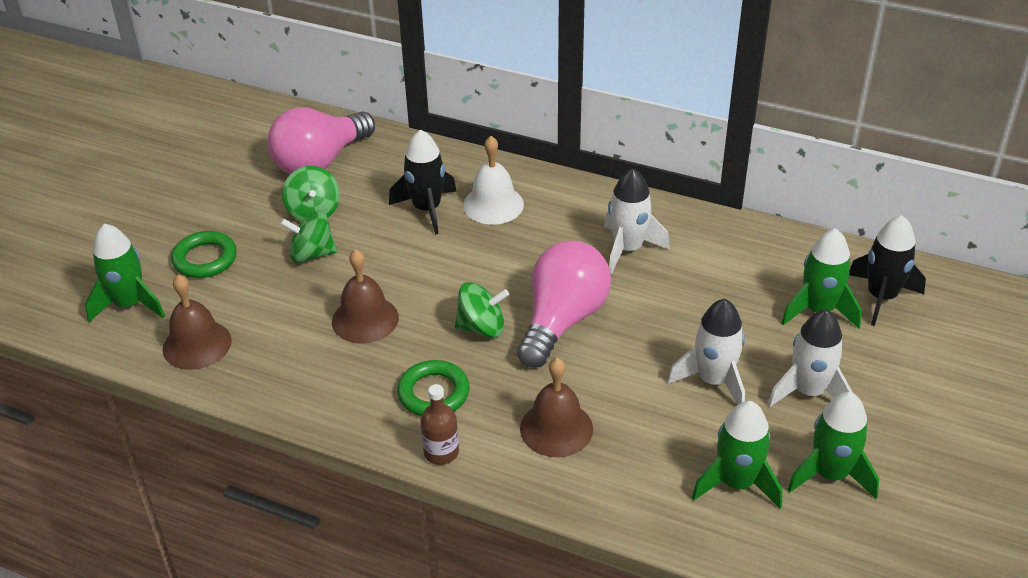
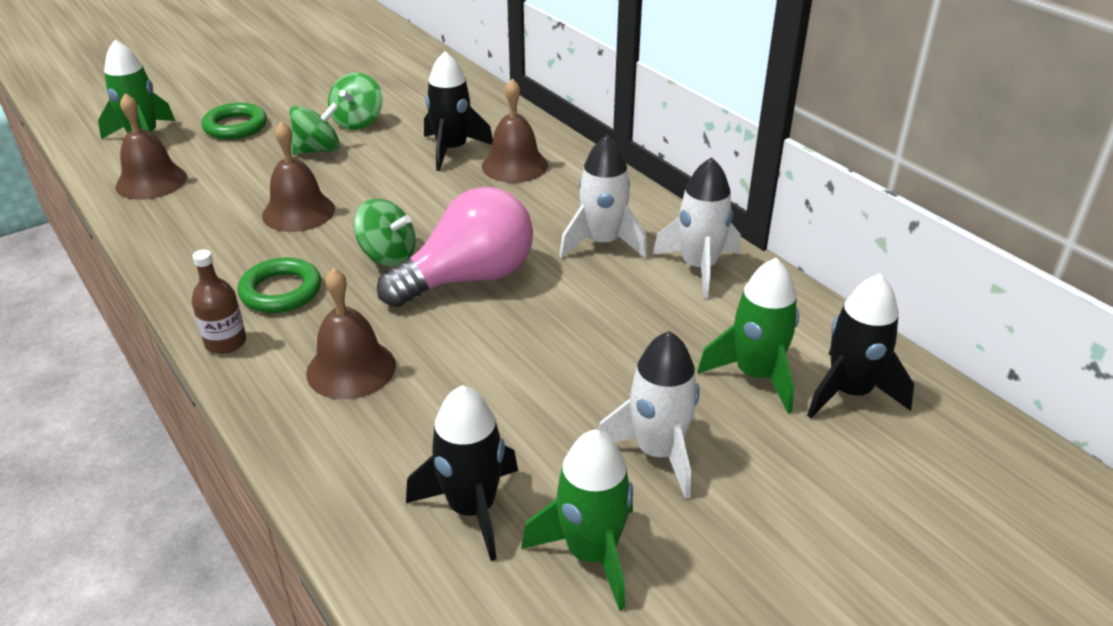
camera: 30 degrees right, 5 degrees down
pink light bulb [268,107,375,174] -> none
green spinning top [280,210,337,263] -> green spinning top turned 120 degrees clockwise [290,102,340,155]
white bell [463,136,524,225] -> brown bell [482,79,548,183]
white rocket [668,299,745,405] -> white rocket moved to [652,157,741,299]
green rocket [692,401,782,508] -> black rocket [406,385,518,561]

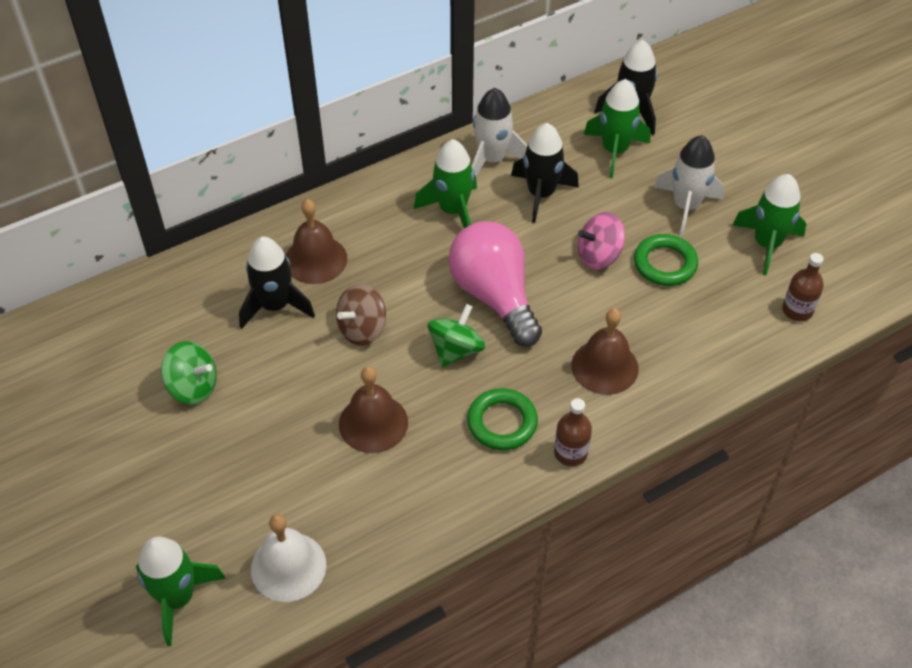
camera: 85 degrees left, 15 degrees up
brown bell [115,93,187,200] -> white bell [251,514,326,602]
green ring [201,103,267,139] -> green ring moved to [634,234,698,286]
green spinning top [290,102,340,155] -> none
black rocket [406,385,518,561] -> black rocket moved to [511,123,579,223]
white rocket [559,135,648,258] -> green rocket [414,139,477,229]
none -> brown spinning top [336,284,386,346]
none -> pink spinning top [578,212,625,269]
none -> brown bottle [782,253,824,321]

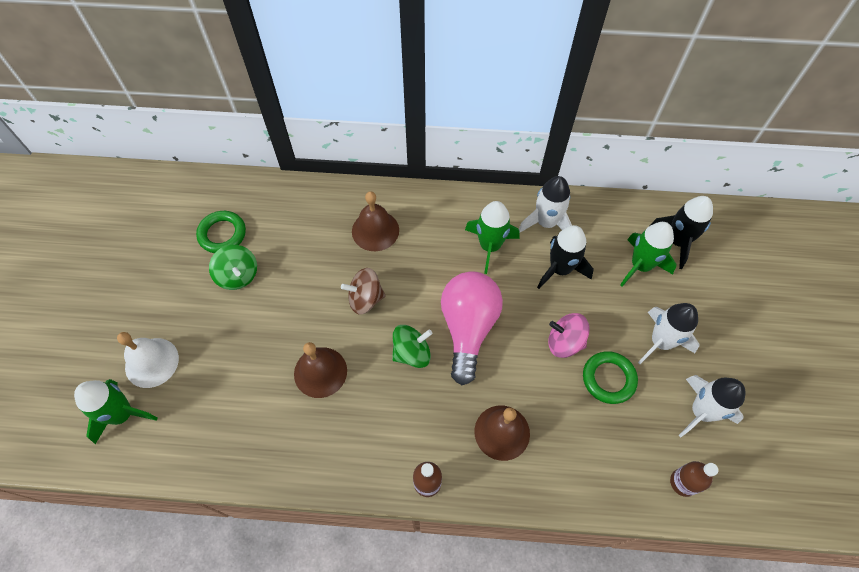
camera: 35 degrees right, 10 degrees up
black rocket [239,237,315,329] -> none
white bell [251,514,326,602] -> white bell moved to [117,332,179,388]
green ring [467,388,538,450] -> green ring moved to [196,211,246,253]
green rocket [733,174,807,275] -> white rocket [679,375,746,437]

